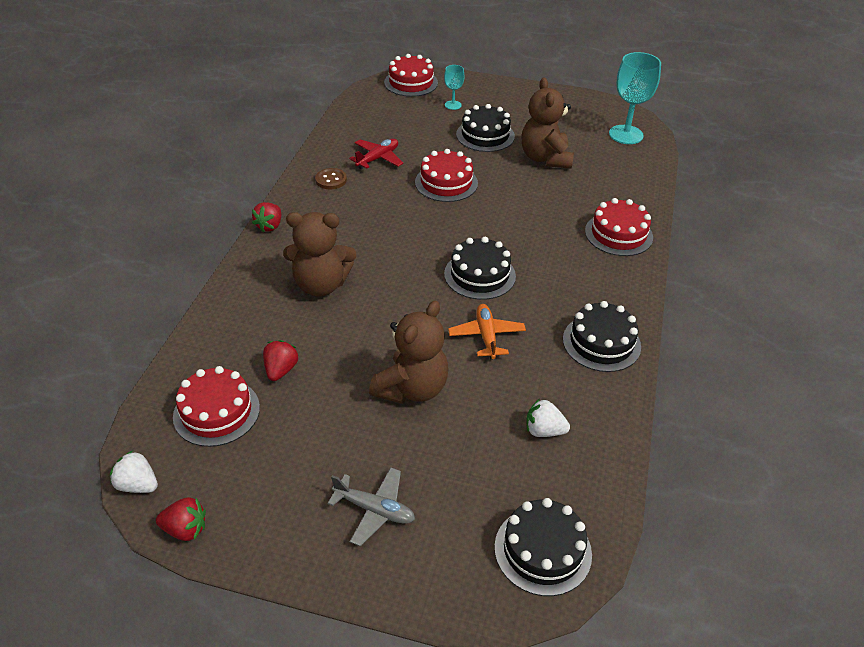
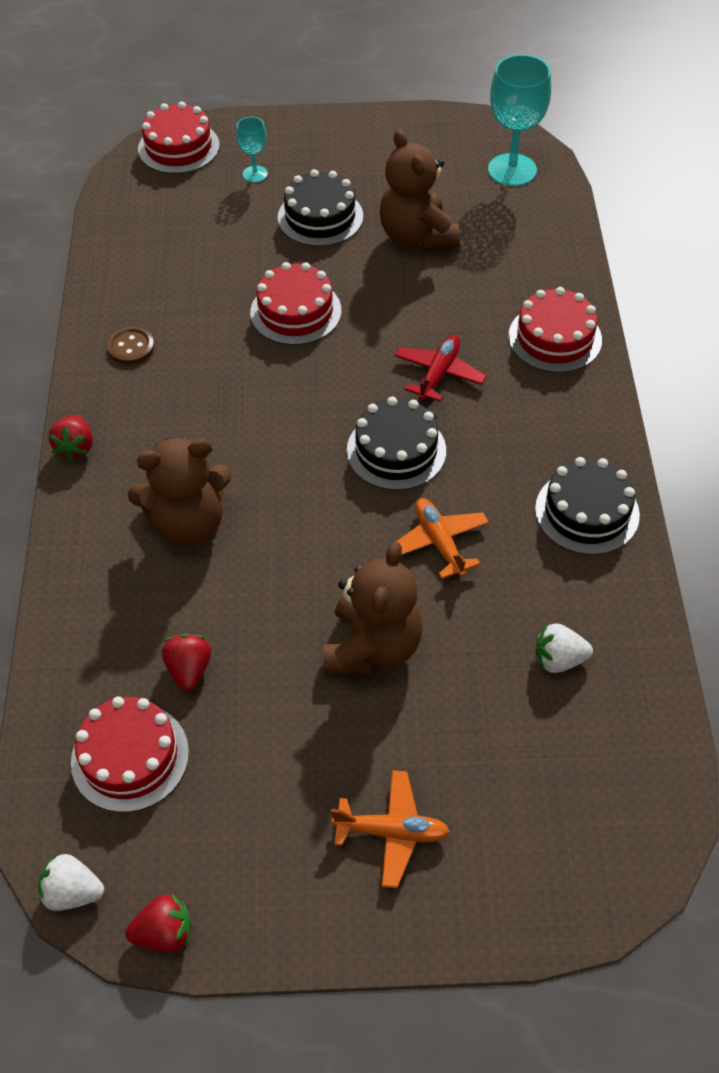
camera: 15 degrees left, 10 degrees up
grey plane [328,467,415,546] -> orange plane [331,770,450,888]
red plane [349,139,403,169] -> red plane moved to [394,335,487,402]
black cake [494,498,592,596] -> none

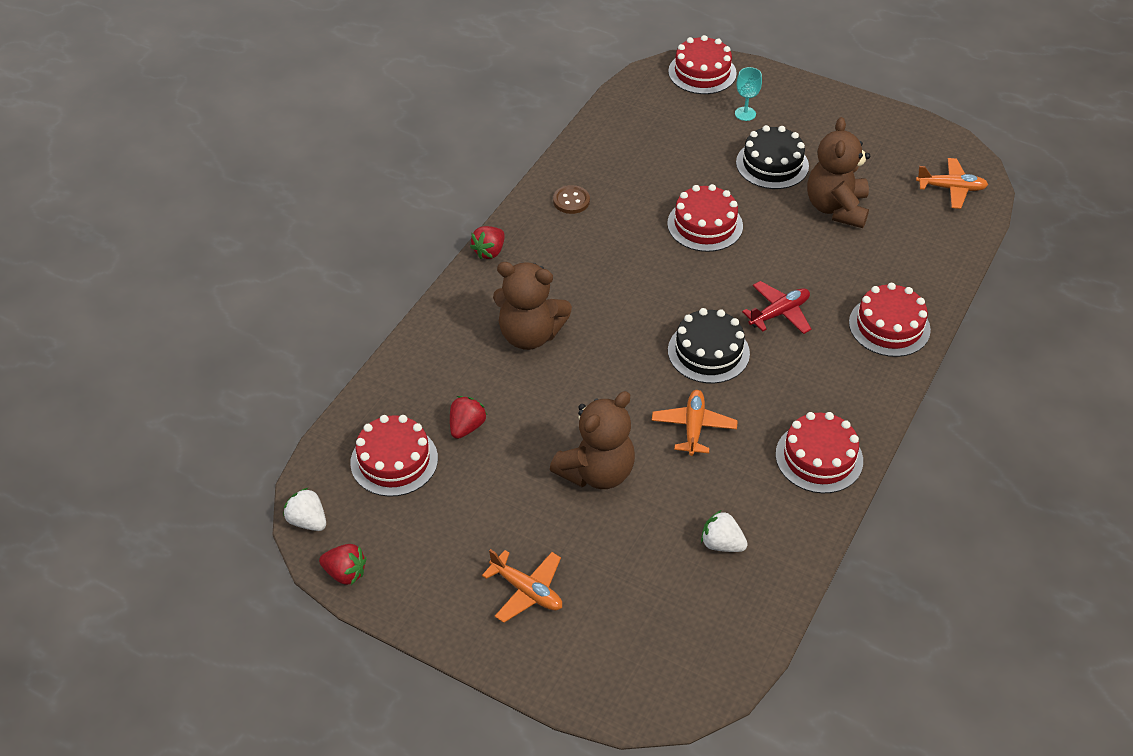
camera: 30 degrees right, 5 degrees down
turquoise goblet [488,54,551,186] -> orange plane [916,158,988,209]
black cake [535,457,640,555] -> red cake [775,412,863,493]

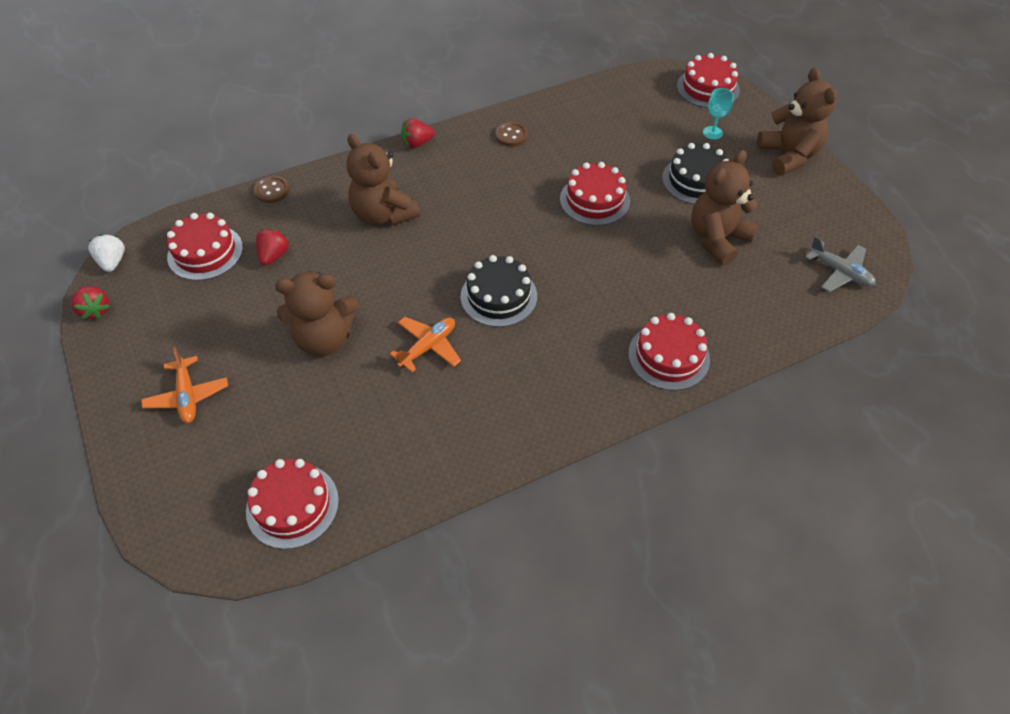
camera: 35 degrees right, 5 degrees up
red strawberry [450,396,487,439] -> red strawberry turned 45 degrees counterclockwise [256,228,290,266]
white strawberry [701,510,748,552] -> none
red plane [742,281,811,334] -> none
red cake [775,412,863,493] -> red cake moved to [246,459,339,549]
orange plane [916,158,988,209] -> grey plane [805,236,876,292]
none -> brown button [254,176,289,203]
none -> brown teddy bear [757,68,837,175]

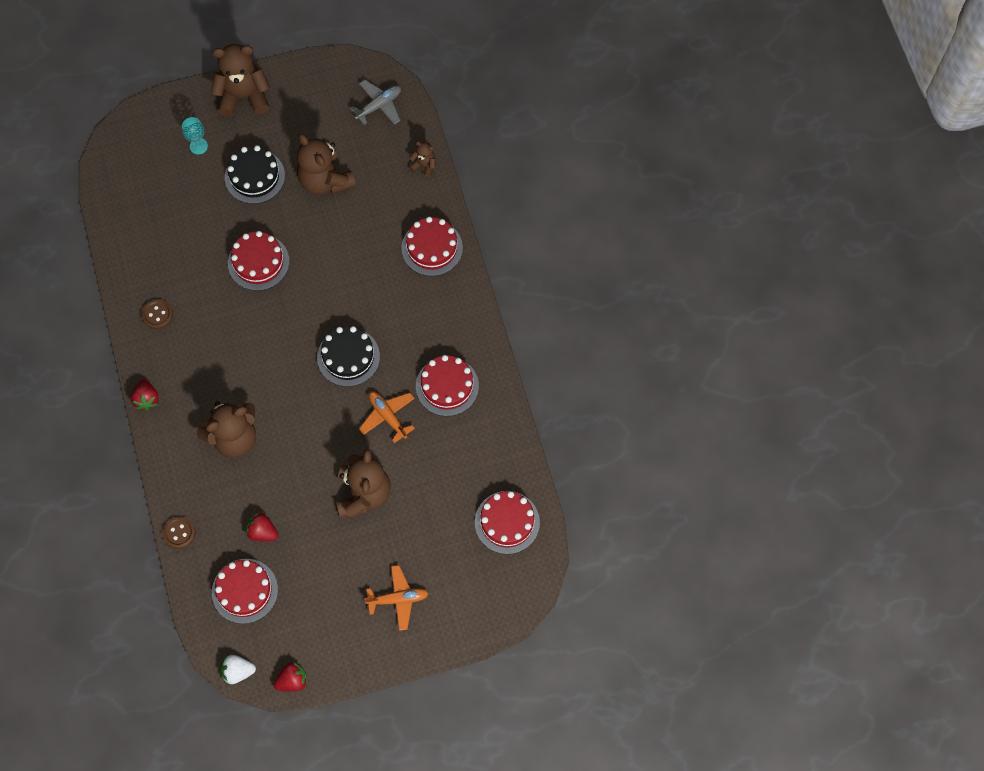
camera: 80 degrees left, 15 degrees up
red cake [677,53,740,108] -> red cake moved to [416,355,479,416]
none -> brown teddy bear [409,141,435,177]

